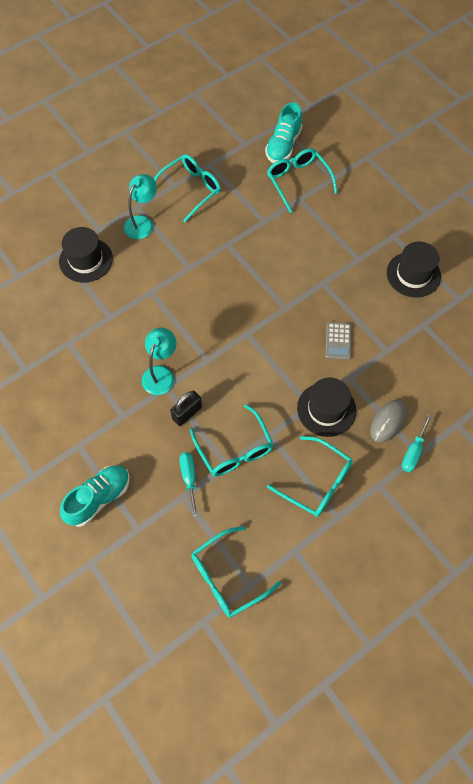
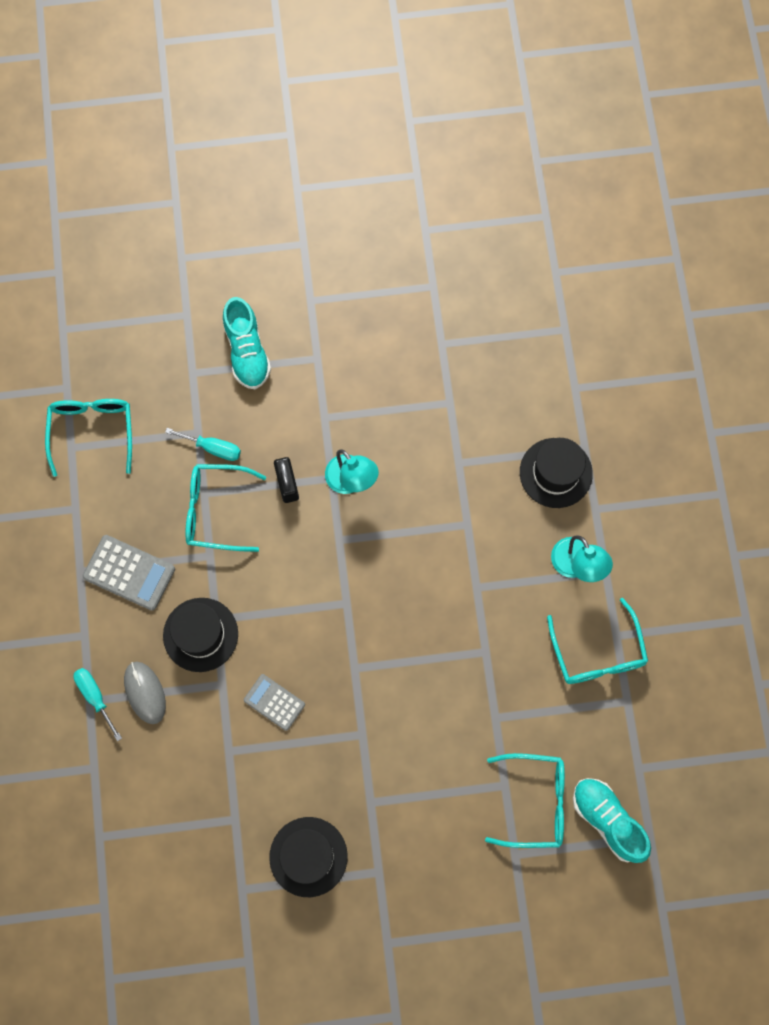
camera: 120 degrees right, 10 degrees up
turquoise glasses [267,436,353,517] -> grey calculator [83,535,175,611]

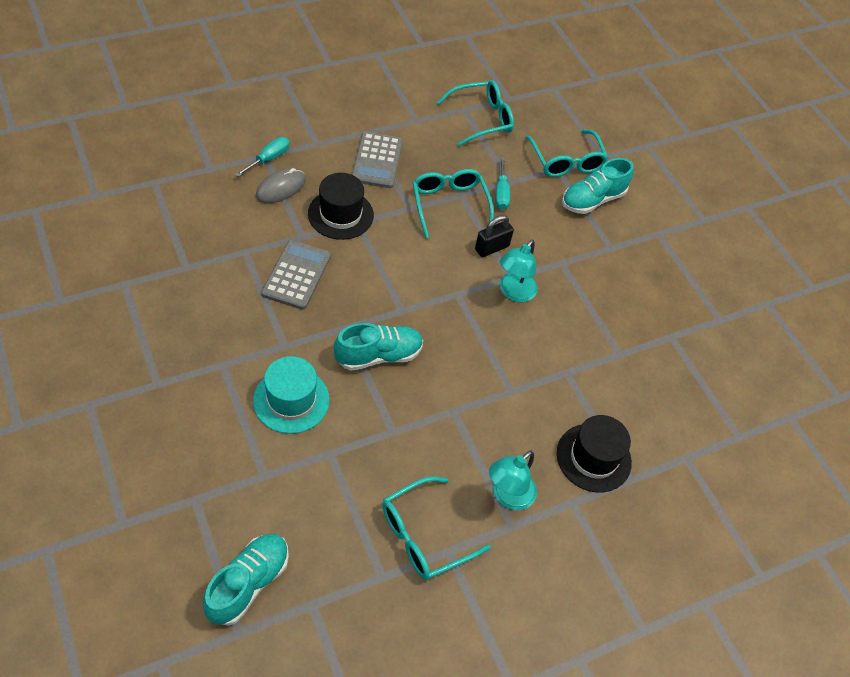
camera: 65 degrees right, 20 degrees down
grey calculator [244,674,305,731] -> grey calculator [261,240,331,310], size x1.52
black hat [269,817,348,897] -> none
turquoise glasses [485,753,565,848] -> turquoise glasses moved to [525,129,609,177]
none -> turquoise hat [253,356,330,434]
none -> turquoise shoe [334,323,423,371]

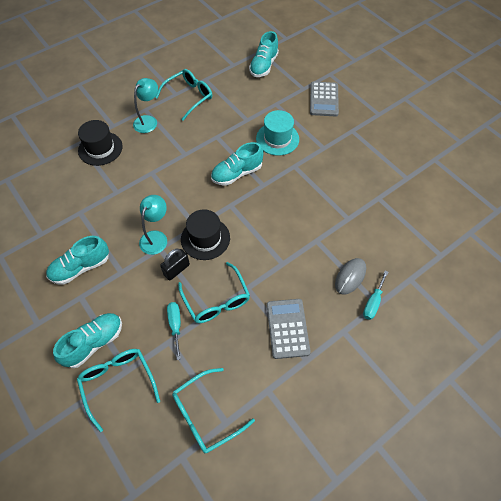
camera: 175 degrees right, 5 degrees up
grey calculator [261,240,331,310] -> grey calculator moved to [310,81,339,117]
black hat [308,173,374,240] -> black hat moved to [181,209,230,260]
none -> turquoise shoe [46,236,109,285]

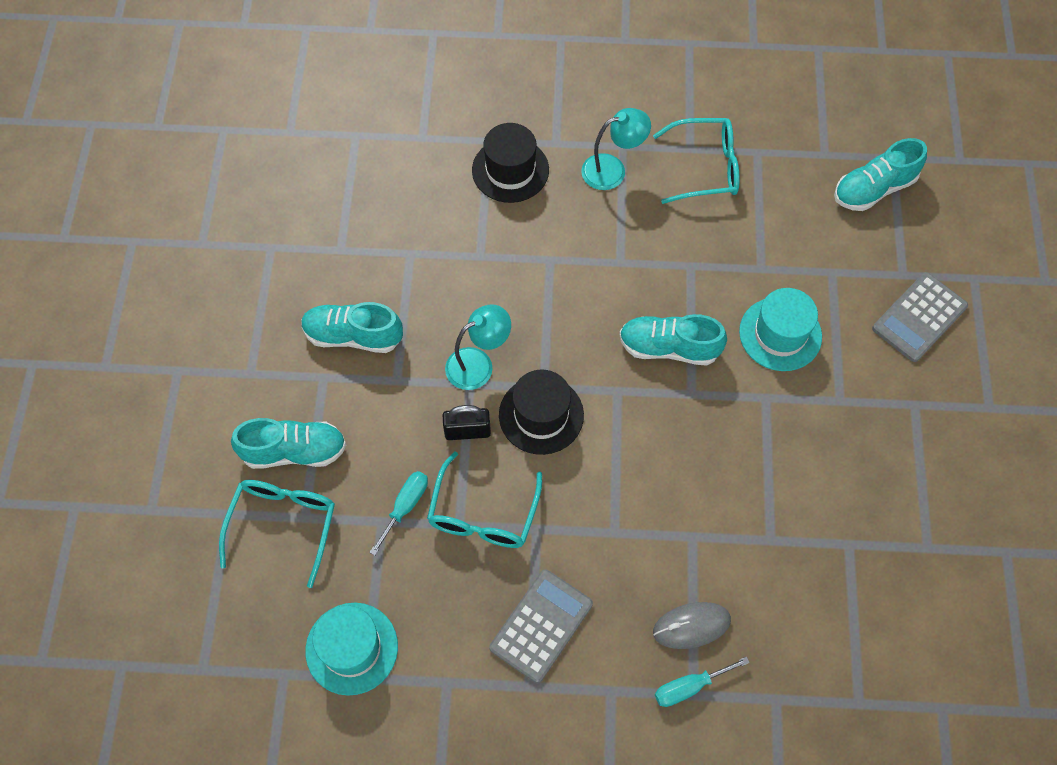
camera: 40 degrees right, 5 degrees up
turquoise glasses [172,368,255,454] -> turquoise hat [305,603,398,696]

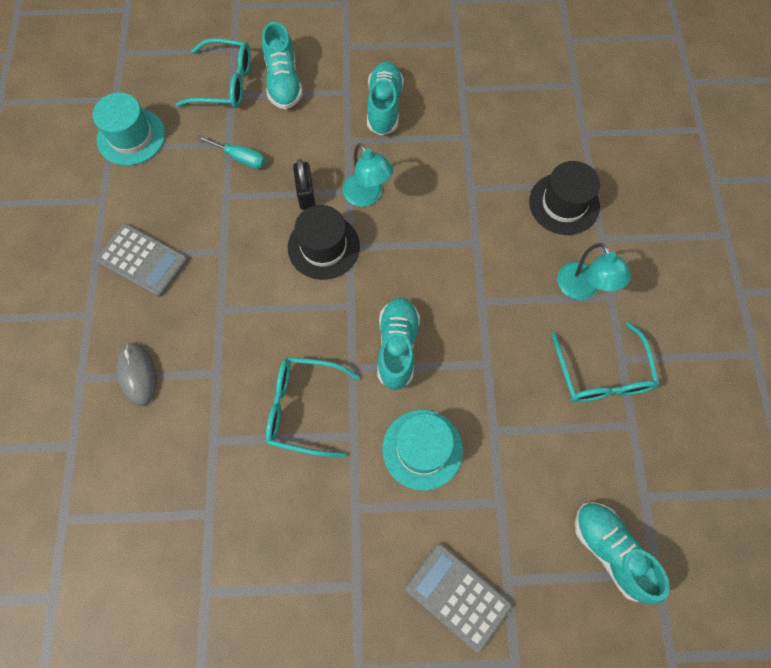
camera: 85 degrees right, 5 degrees up
turquoise glasses [427,451,542,548] -> turquoise glasses moved to [266,357,360,458]
turquoise screwdriver [655,657,750,707] -> none

